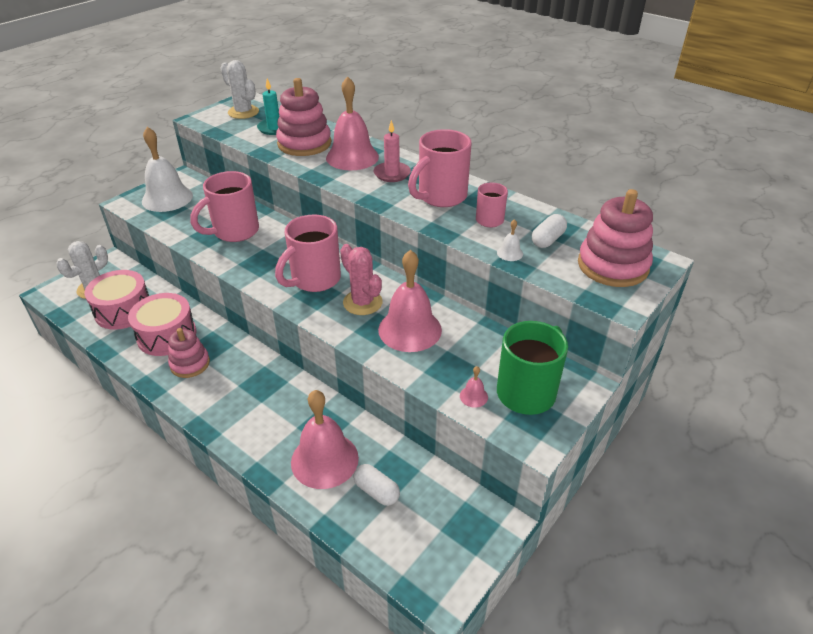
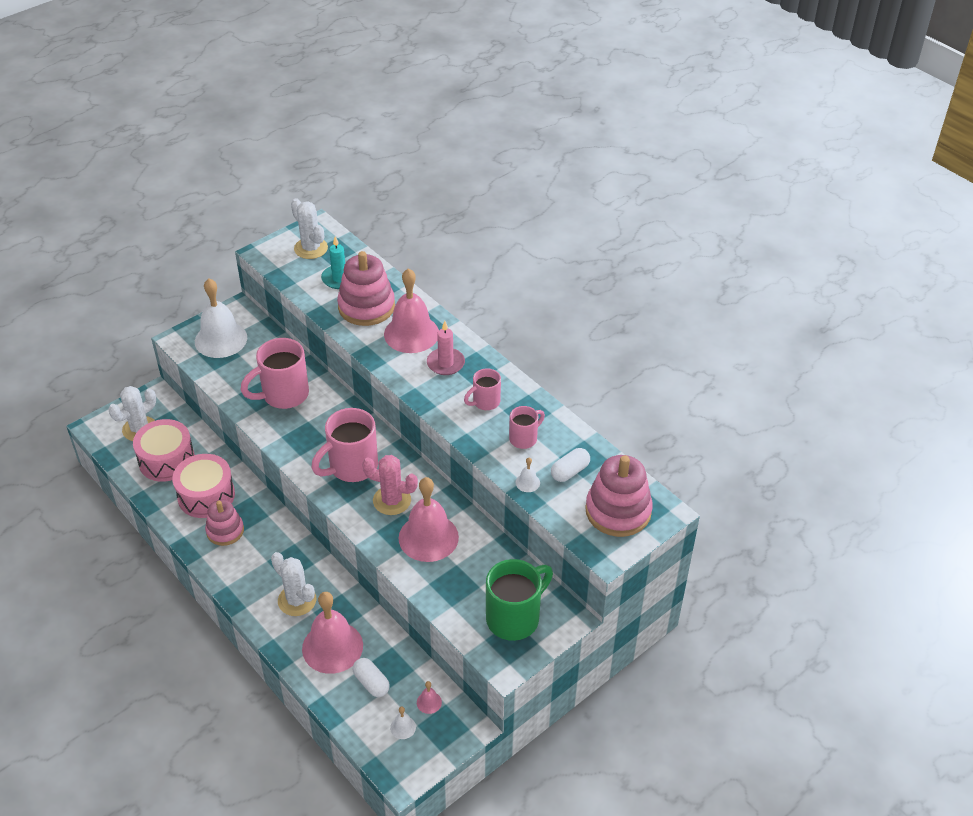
camera: 10 degrees right, 5 degrees up
pink cactus [340,244,382,315] -> pink cactus turned 45 degrees counterclockwise [362,455,418,515]
pink mug [408,129,472,207] -> pink mug [464,368,501,410], size x0.56
pink bell [460,366,488,408] -> pink bell moved to [417,681,442,714]
none -> white cactus [271,552,317,616]
none -> white bell [390,706,416,739]

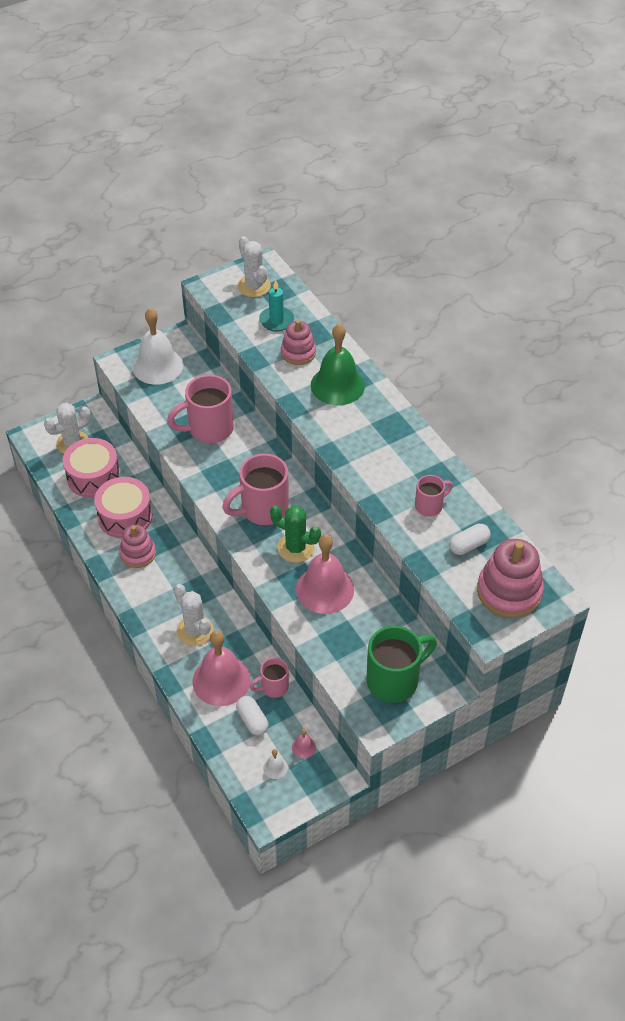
camera: 10 degrees right, 5 degrees up
pink stacking toy [337,251,395,326] -> pink stacking toy [281,320,316,365], size x0.63
pink cactus [362,455,418,515] -> green cactus [270,505,321,563]
pink bell [384,268,439,353] -> green bell [311,324,365,405]
pink candle [427,321,465,375] -> none
pink mug [464,368,501,410] -> pink mug moved to [250,657,289,698]
white bell [516,458,540,492] -> none

